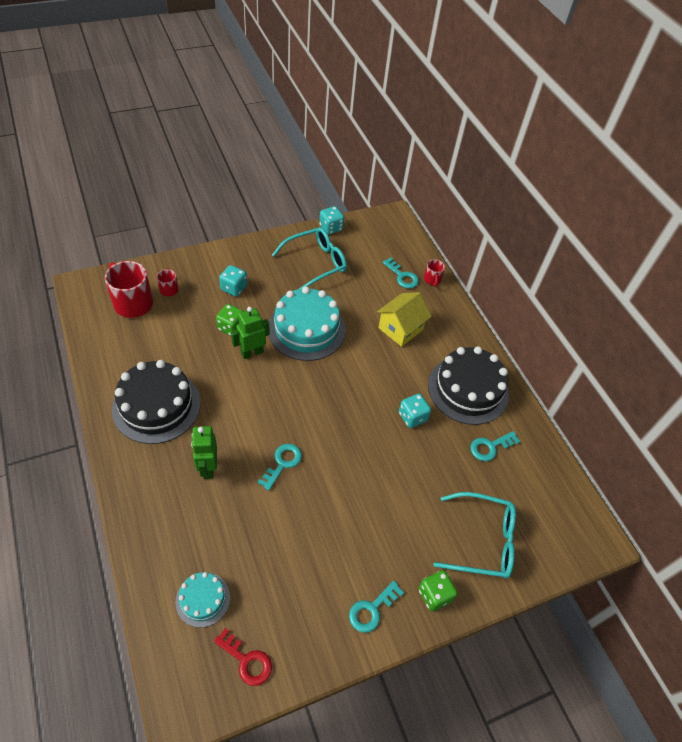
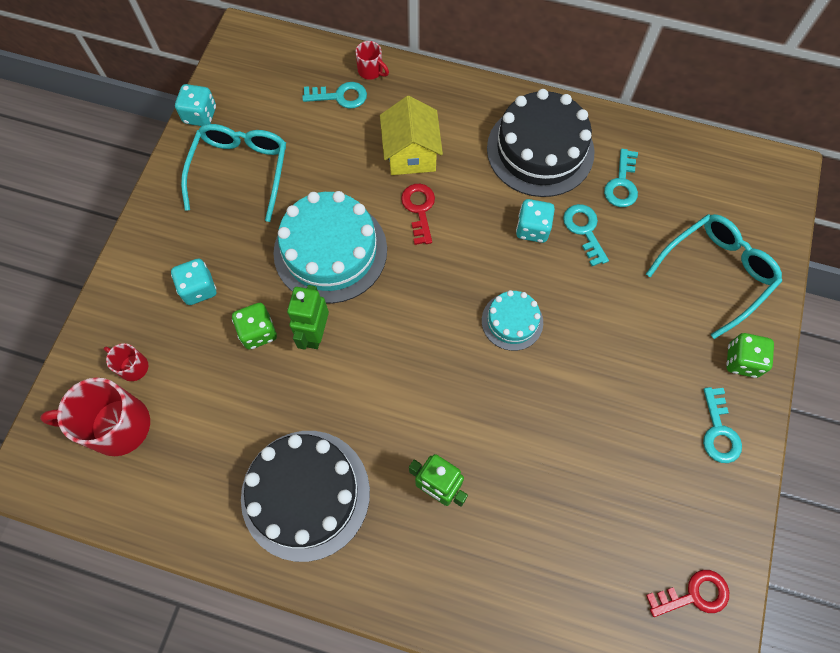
camera: 45 degrees left, 15 degrees up
turquoise cake [175,572,230,628] -> turquoise cake moved to [482,290,543,351]
turquoise key [258,444,302,490] -> turquoise key moved to [563,204,609,266]
none -> red key [401,184,435,245]

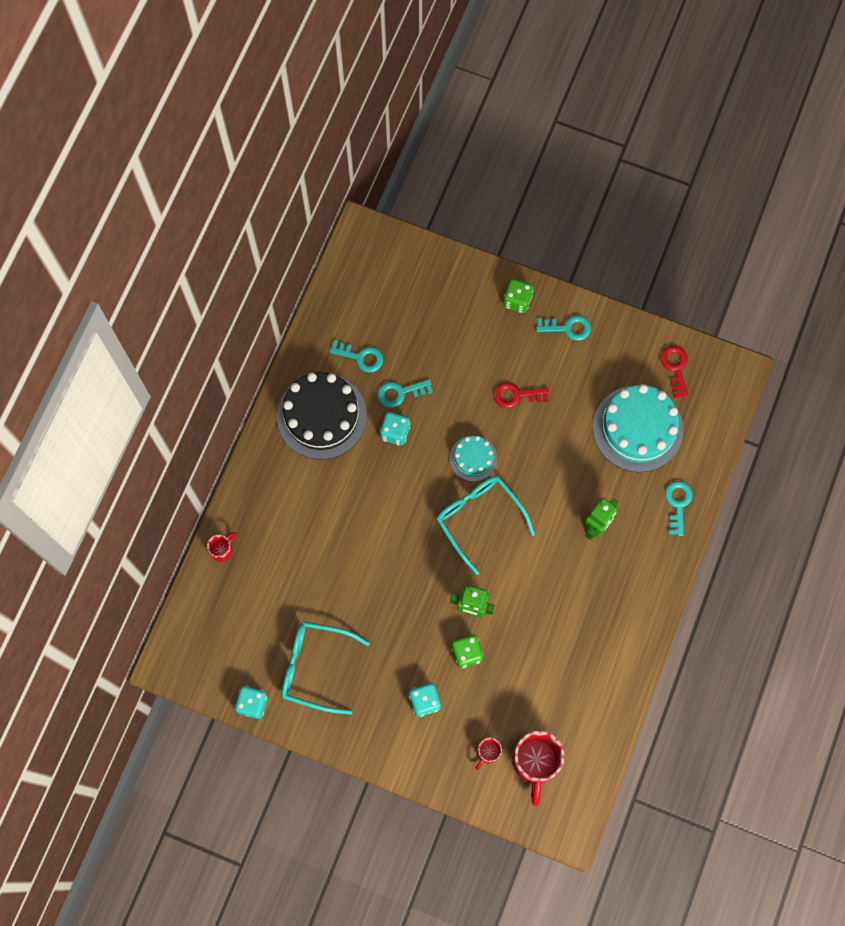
camera: 85 degrees left, 5 degrees up
black cake [241,431,370,562] -> none
turquoise cake [273,191,387,304] -> turquoise cake moved to [593,384,683,472]
turquoise key [302,82,367,109] -> turquoise key moved to [665,481,693,536]
yellow house [380,96,443,175] -> none
red key [401,184,435,245] -> red key moved to [493,382,549,408]
turquoise glasses [646,214,782,339] -> turquoise glasses moved to [436,476,535,575]

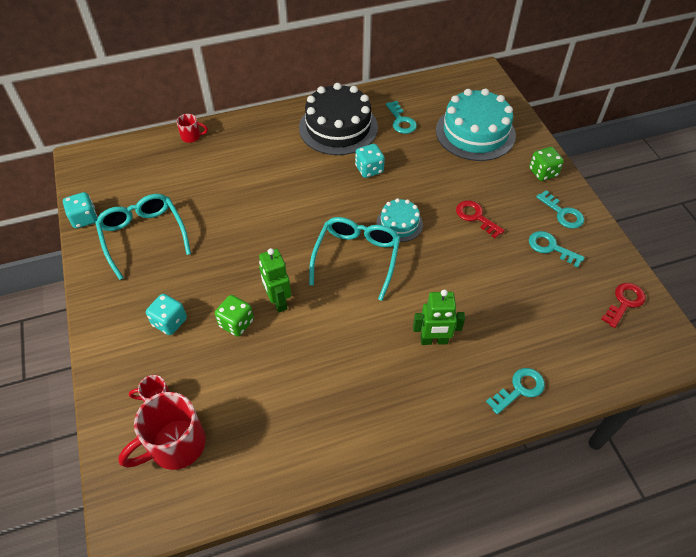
camera: 50 degrees right, 20 degrees down
turquoise key [377,379,433,408] -> turquoise key moved to [529,231,585,268]
turquoise cake [593,384,683,472] -> turquoise cake moved to [436,88,516,161]

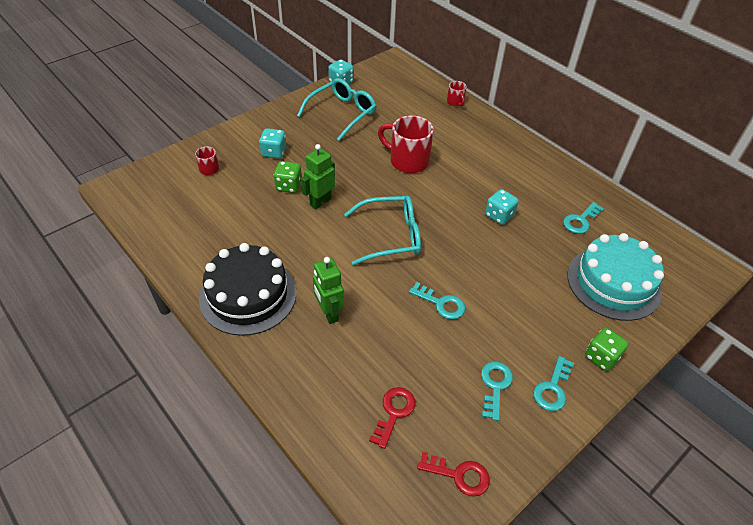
camera: 65 degrees right, 5 degrees down
red mug [118,392,206,470] -> red mug moved to [378,115,434,173]
black cake [299,83,378,155] -> black cake moved to [199,243,296,336]
turquoise cake [376,198,423,242] -> none
red key [456,200,505,238] -> red key moved to [369,387,416,449]
turquoise key [486,368,545,414] -> turquoise key moved to [409,282,465,319]

